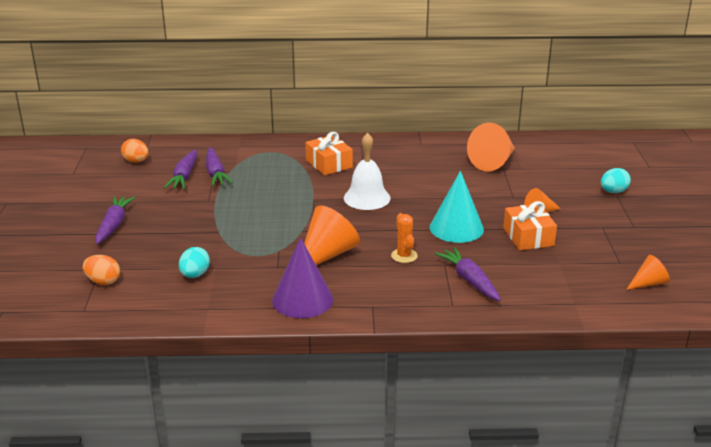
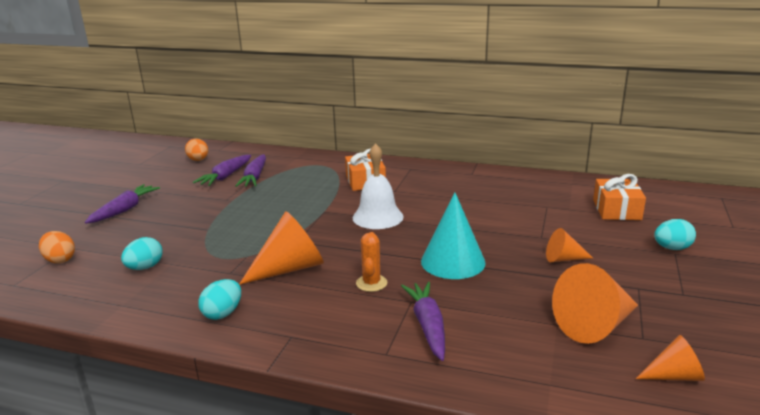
camera: 20 degrees right, 5 degrees down
purple cone [272,237,333,318] -> turquoise egg [198,279,241,320]
orange cone [467,123,515,171] -> orange cone moved to [552,263,638,344]
orange gift [503,201,557,250] -> orange gift moved to [593,174,646,220]

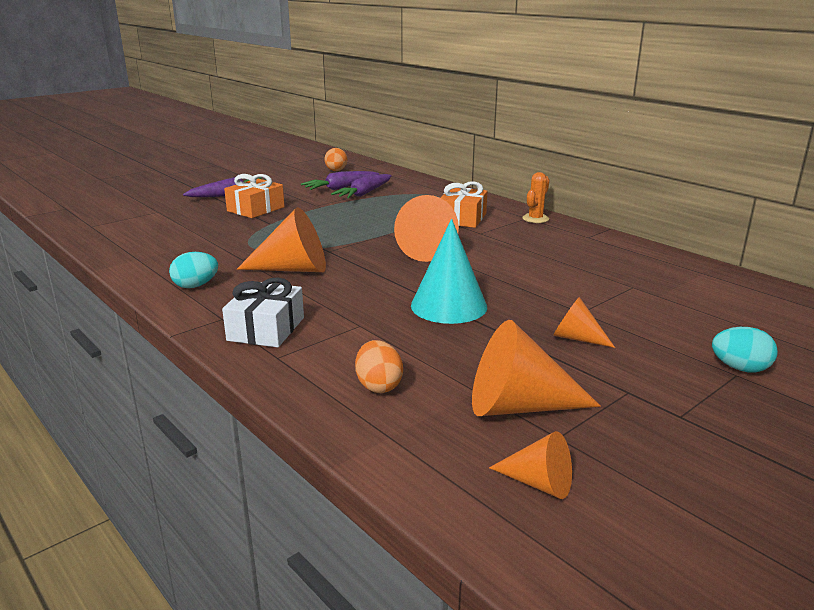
camera: 30 degrees right, 0 degrees up
orange egg [39,231,75,263] -> orange egg moved to [355,340,403,393]
turquoise egg [121,237,163,270] -> none
white bell [353,143,404,229] -> orange cone [394,195,459,262]
orange cactus [356,232,387,292] -> orange cactus moved to [522,172,549,223]
purple carrot [401,282,445,361] -> none
orange gift [593,174,646,220] -> orange gift moved to [224,174,285,218]
none -> white gift [222,277,304,348]

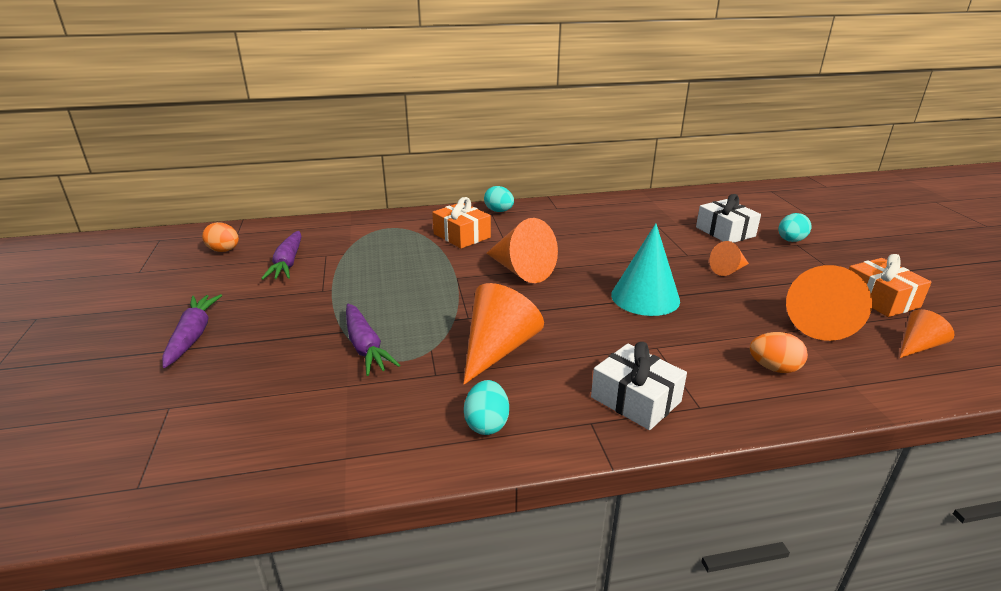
camera: 60 degrees left, 5 degrees up
orange gift [224,174,285,218] -> orange gift moved to [849,254,932,317]
purple carrot [331,174,392,199] -> purple carrot moved to [346,303,400,376]
orange cactus [522,172,549,223] -> turquoise egg [484,186,514,212]
none -> white gift [696,194,761,243]

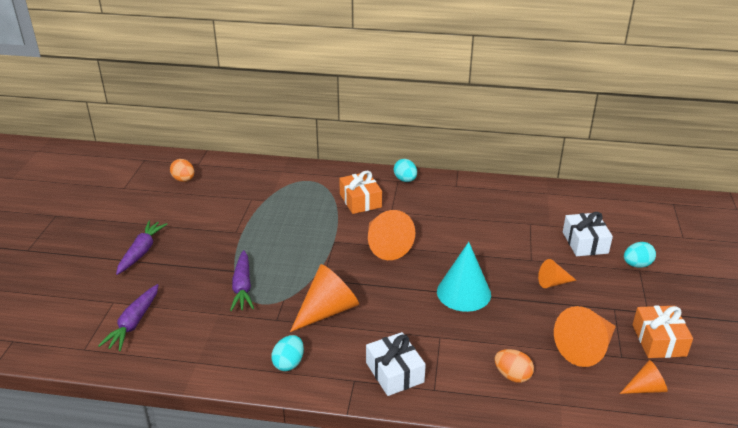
camera: 20 degrees right, 5 degrees up
purple carrot [261,231,302,280] -> purple carrot moved to [98,284,159,351]

